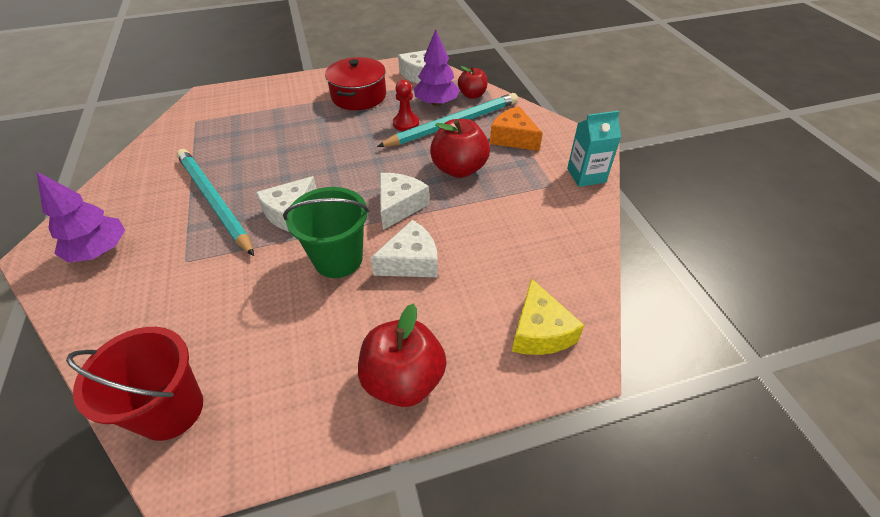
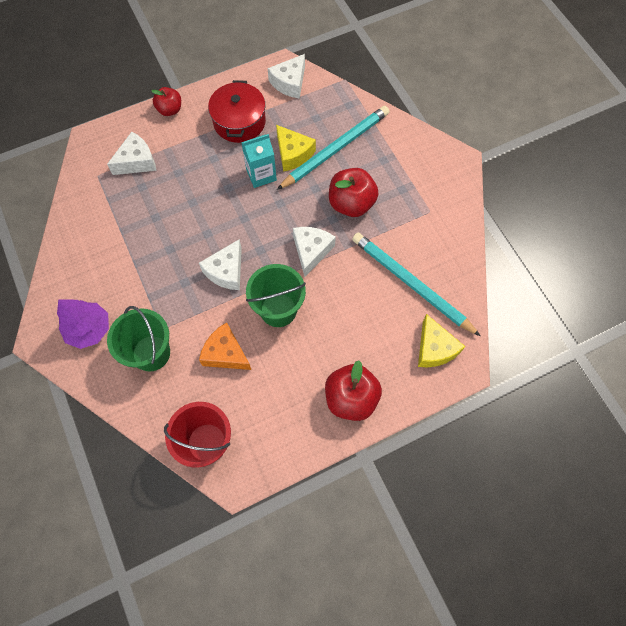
camera: 10 degrees left, 20 degrees up
turquoise pencil [177,149,254,256] -> turquoise pencil moved to [352,233,480,336]
white cheese [370,220,438,277] -> white cheese moved to [107,132,156,175]
red pawn [393,80,419,131] -> yellow cheese [276,125,316,172]
purple tree [414,29,460,106] -> none
red apple [458,66,488,99] -> red apple moved to [152,87,181,116]
orange cheese [490,106,543,151] -> orange cheese moved to [199,322,251,370]
turquoise carton [567,111,621,187] -> turquoise carton moved to [241,134,277,188]
none -> green bucket [107,306,170,371]

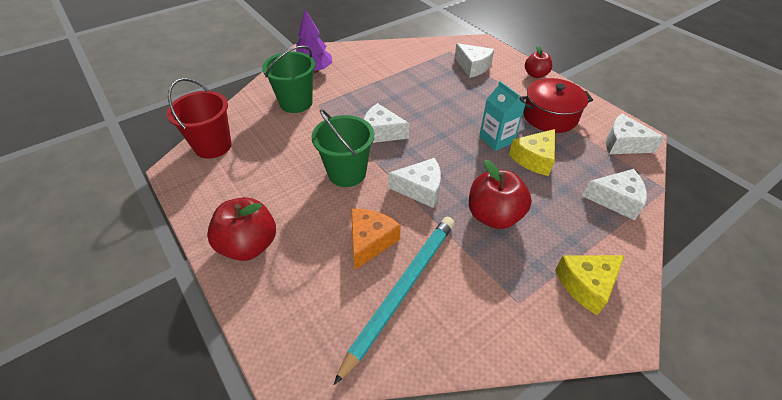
camera: 80 degrees right, 20 degrees down
orange cheese [199,322,251,370] -> orange cheese moved to [351,209,401,270]
turquoise pencil [277,106,389,190] -> none
yellow cheese [418,314,465,367] -> yellow cheese moved to [555,255,625,315]
none -> white cheese [582,169,647,220]

